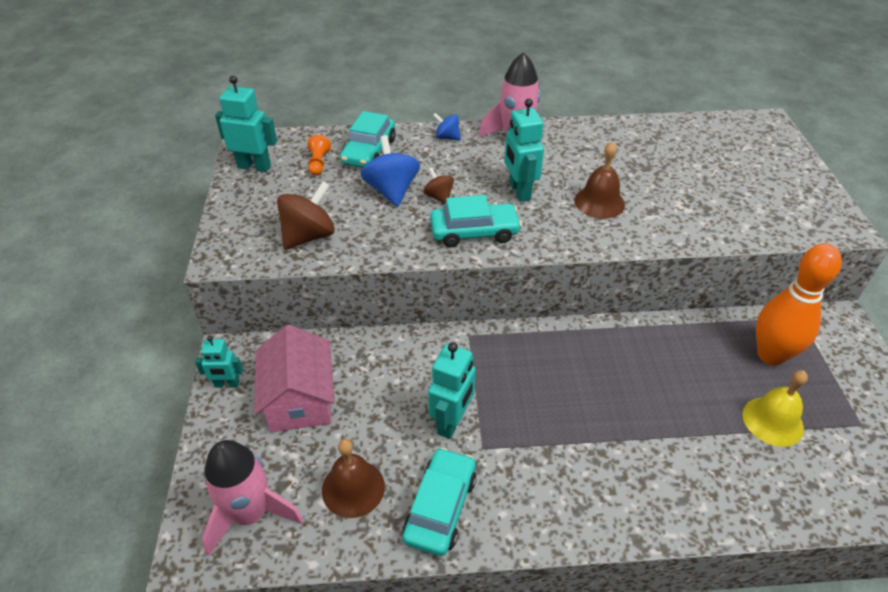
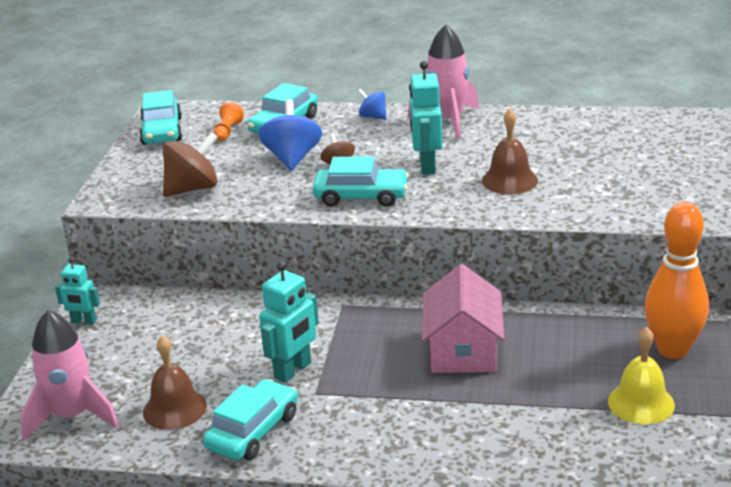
camera: 15 degrees right, 15 degrees down
turquoise robot [215,76,277,172] -> turquoise car [139,90,182,145]
pink house [254,325,335,432] -> pink house moved to [422,264,505,373]

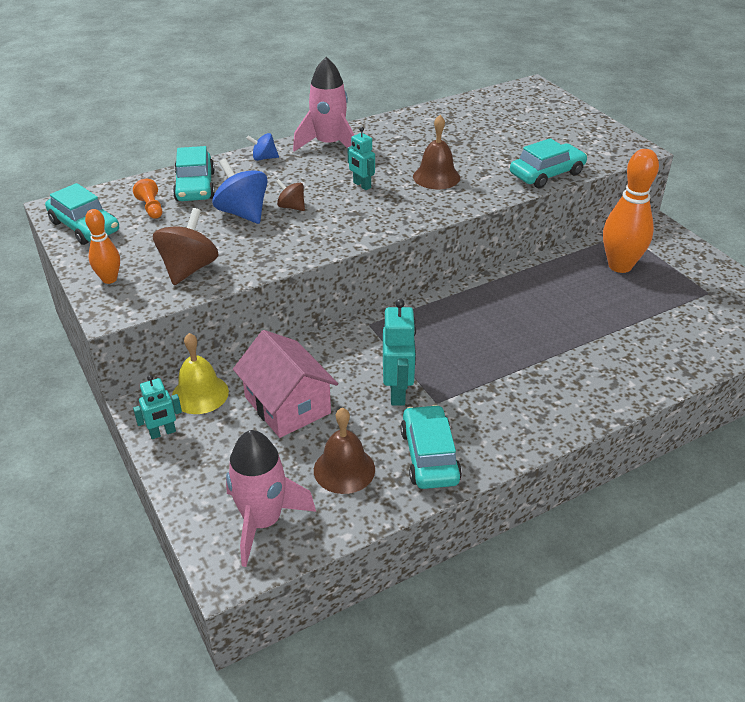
camera: 40 degrees left, 10 degrees up
turquoise car [313,157,409,207] -> turquoise car moved to [510,138,587,188]
turquoise robot [409,61,443,175] -> turquoise robot [348,127,375,190], size x0.63
pink house [422,264,505,373] -> pink house moved to [233,330,338,438]
yellow bell [608,327,675,424] -> yellow bell moved to [172,333,229,414]
none -> orange bowling pin [85,209,120,284]

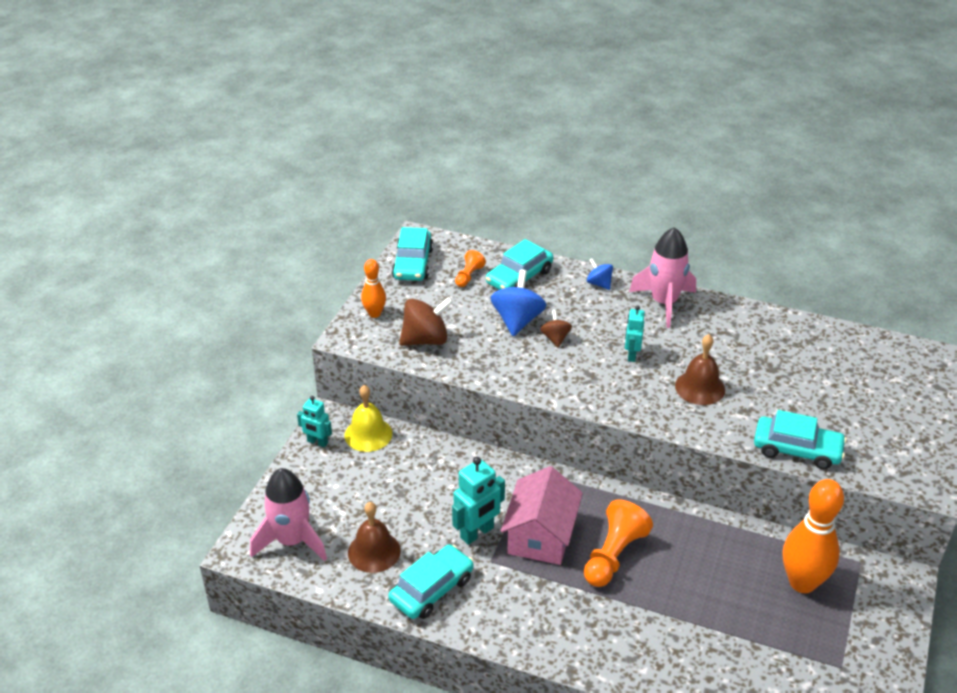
camera: 50 degrees right, 0 degrees up
pink house [233,330,338,438] -> pink house moved to [501,466,583,565]
none -> orange pawn [584,499,653,587]

